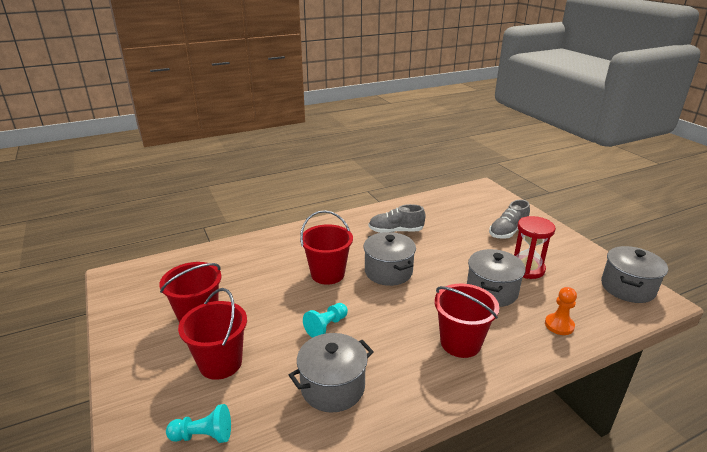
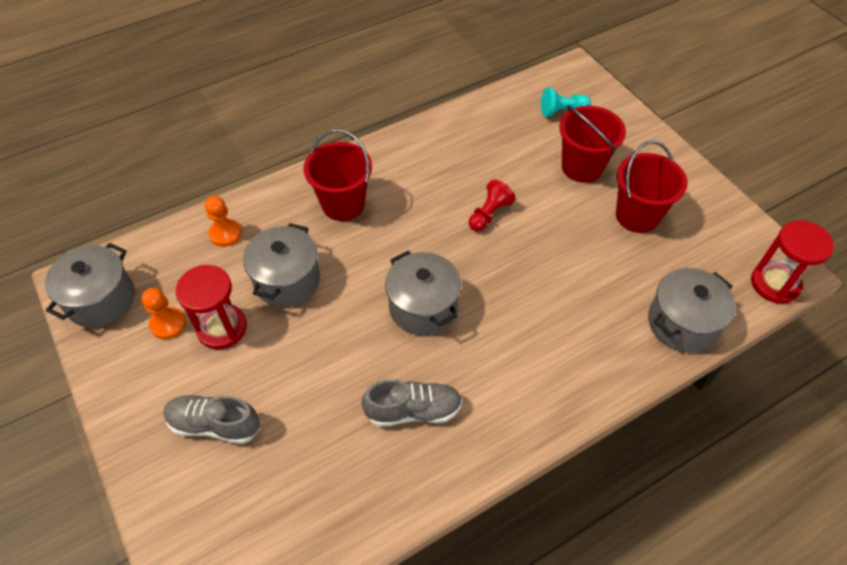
camera: 175 degrees right, 25 degrees up
grey pot [289,333,374,413] -> grey pot moved to [648,268,736,352]
red bucket [300,210,353,285] -> none
turquoise pawn [303,303,348,338] -> red pawn [469,180,516,232]
grey shoe [489,200,530,239] -> grey shoe turned 120 degrees counterclockwise [163,395,260,444]
none -> orange pawn [142,288,186,339]
none -> red hourglass [751,220,834,303]

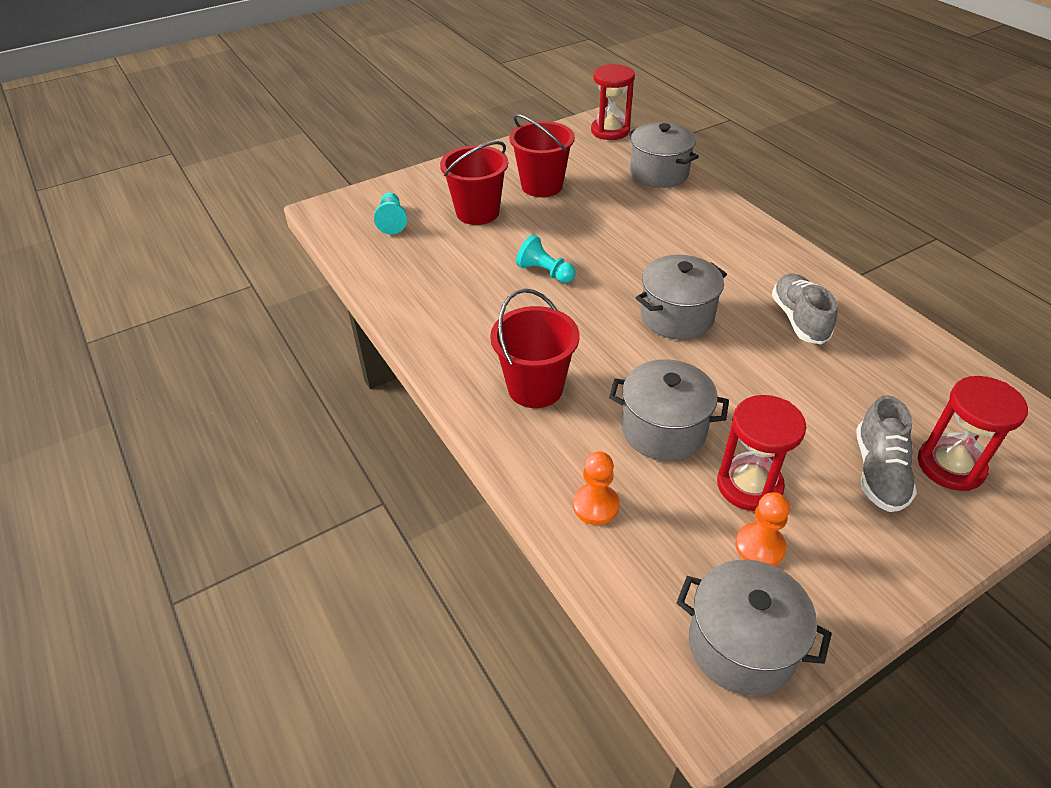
camera: 90 degrees left, 10 degrees down
red pawn [469,180,516,232] -> turquoise pawn [516,235,576,283]
none -> red hourglass [918,376,1028,491]

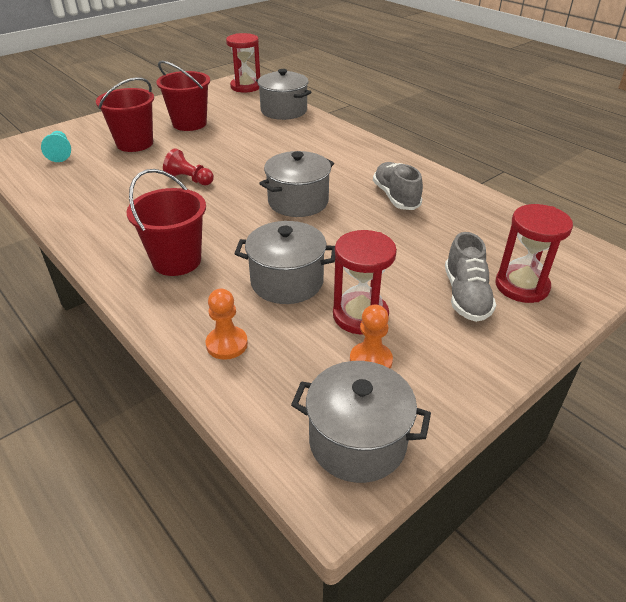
camera: 10 degrees left, 5 degrees down
turquoise pawn [516,235,576,283] -> red pawn [163,148,214,186]

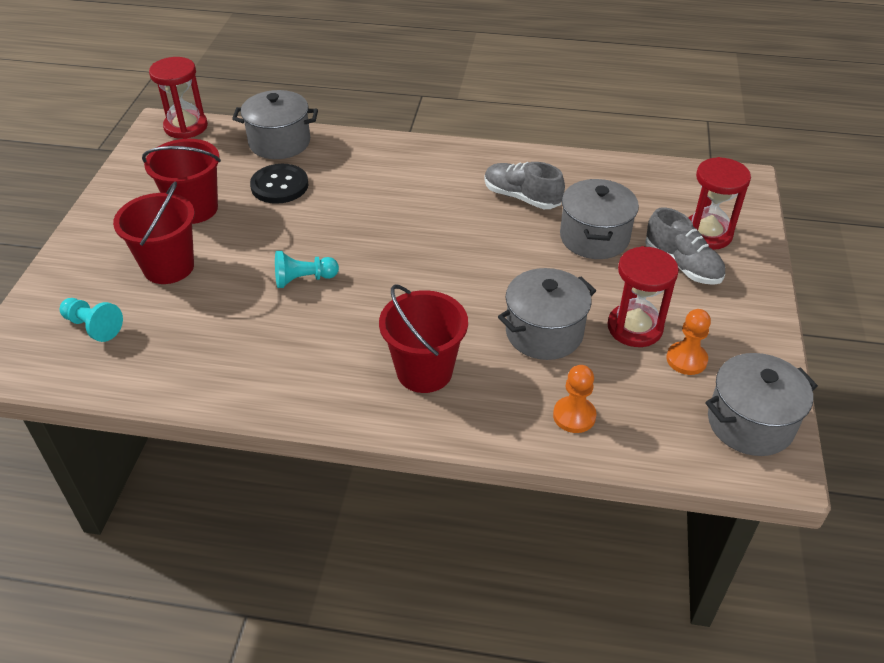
camera: 40 degrees left, 5 degrees up
red pawn [163,148,214,186] -> turquoise pawn [275,251,339,288]
grey pot [259,151,334,217] -> grey pot moved to [560,179,639,259]
none -> black button [250,164,308,204]

